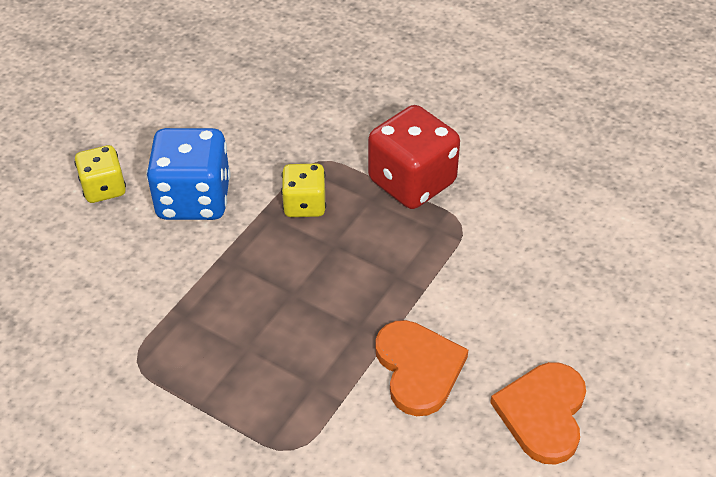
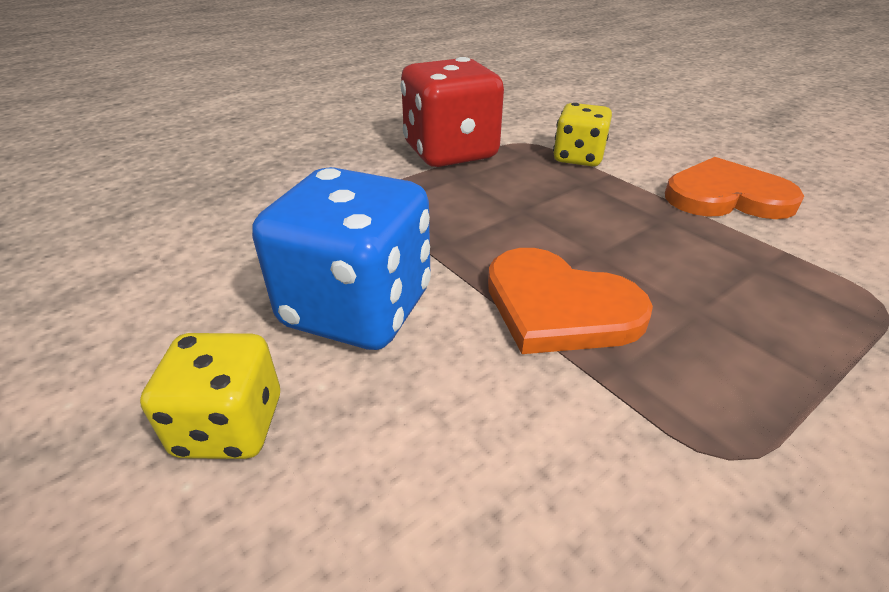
camera: 70 degrees left, 10 degrees down
yellow dice [281,163,326,217] -> yellow dice moved to [553,103,612,166]
orange heart [490,362,586,465] -> orange heart moved to [488,248,653,354]

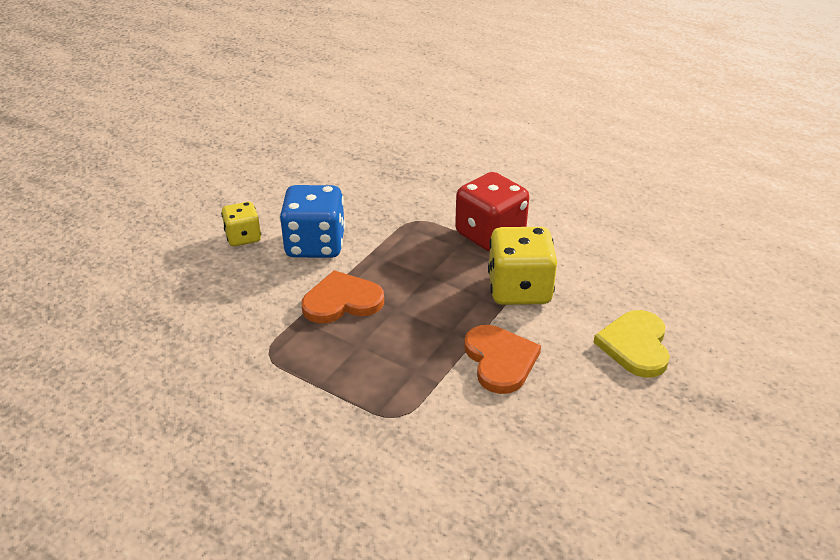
camera: 70 degrees right, 0 degrees up
orange heart [488,248,653,354] -> orange heart turned 60 degrees clockwise [302,270,384,323]
yellow dice [553,103,612,166] -> yellow dice [488,227,557,305], size x1.71
none -> yellow heart [593,310,670,378]

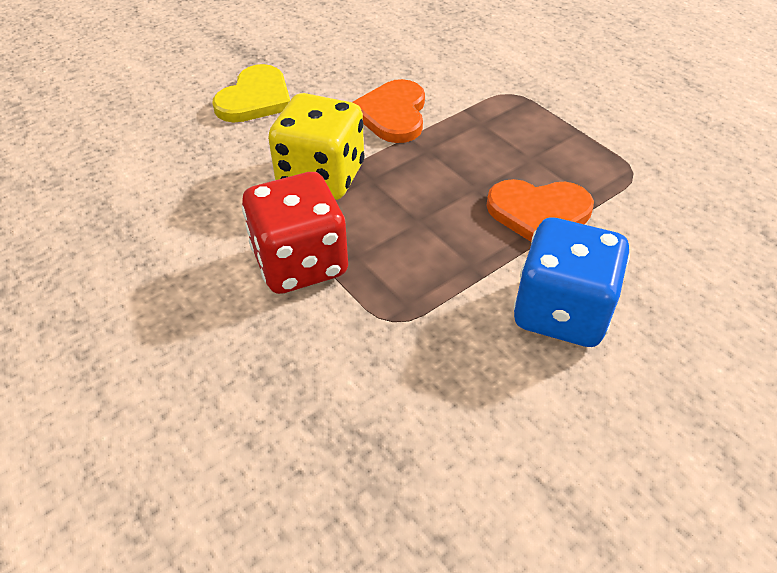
camera: 160 degrees left, 10 degrees up
yellow dice [221,202,261,246] -> none

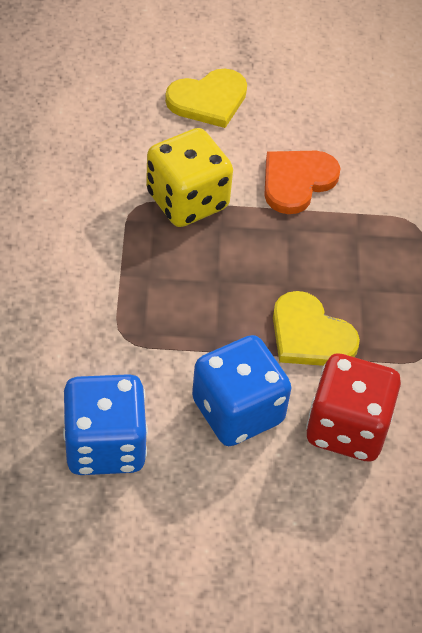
camera: 35 degrees right, 5 degrees up
red dice [242,172,348,294] -> red dice moved to [306,354,401,462]
orange heart [486,179,594,242] -> yellow heart [273,291,360,366]
none -> blue dice [63,374,148,475]

